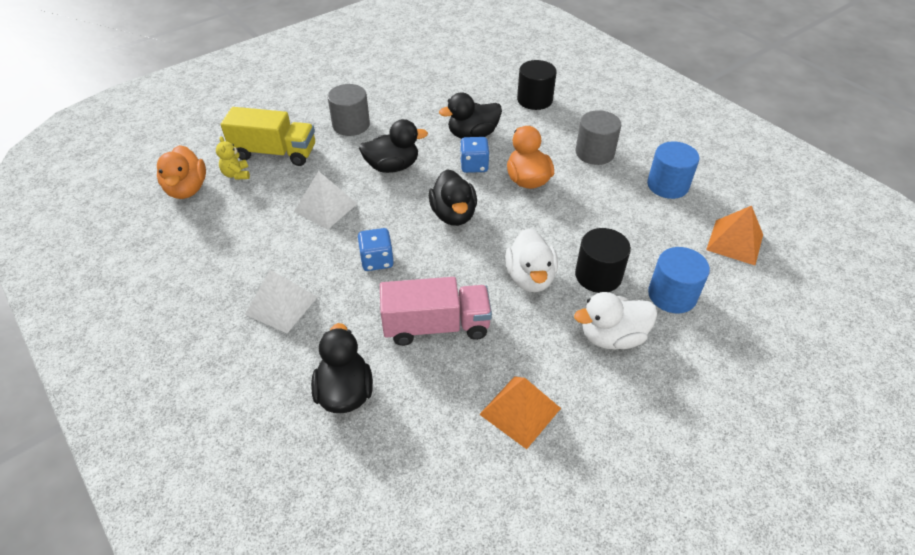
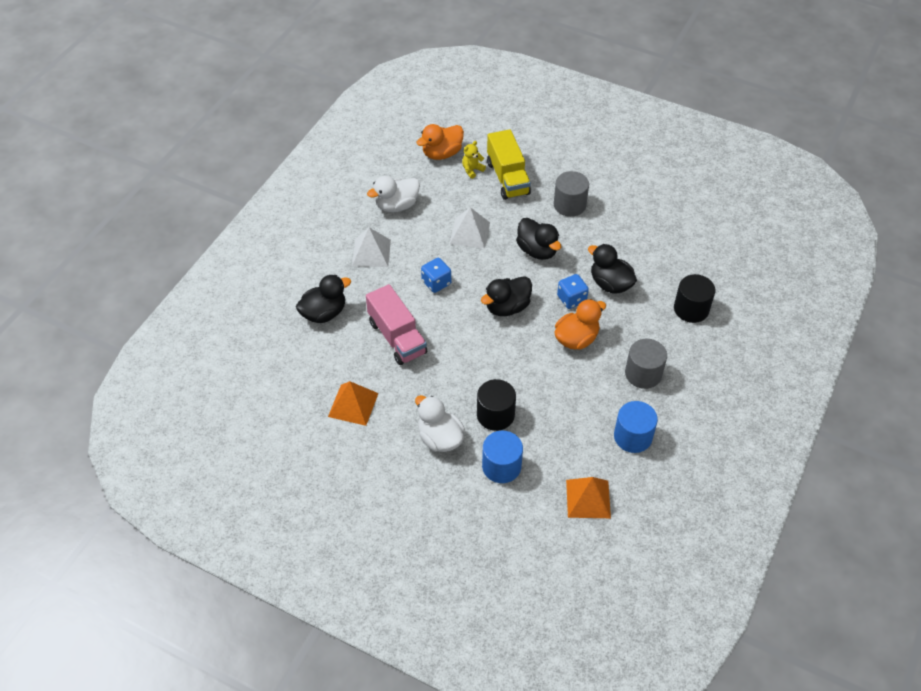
camera: 65 degrees right, 5 degrees up
white duck [505,228,558,292] -> white duck moved to [367,176,420,212]

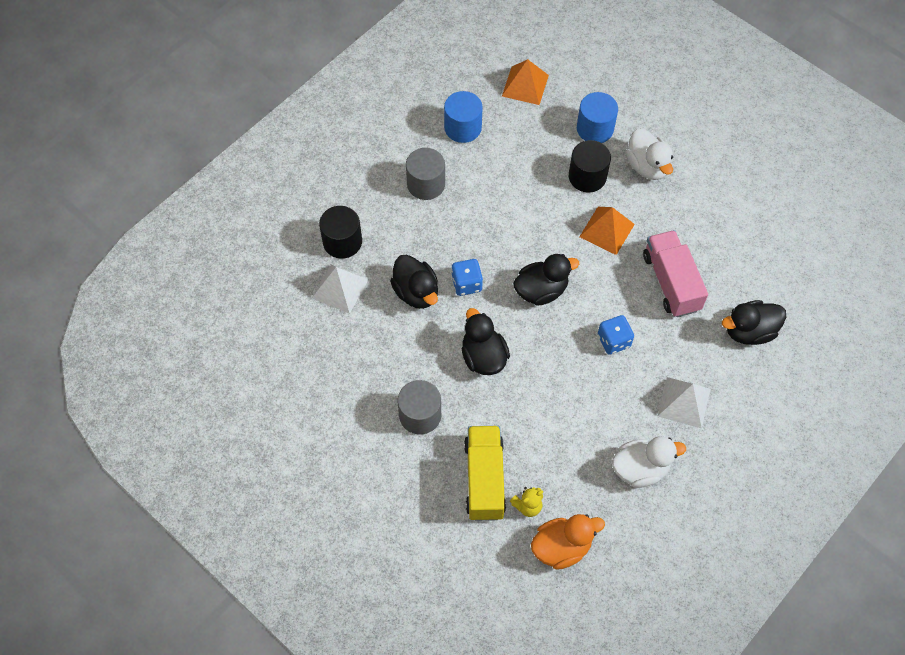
camera: 165 degrees left, 10 degrees up
orange pyramid [328,381,379,426] -> orange pyramid moved to [579,207,635,255]
white pyramid [450,207,490,248] -> white pyramid moved to [312,265,369,314]
orange duck [554,299,606,350] -> none

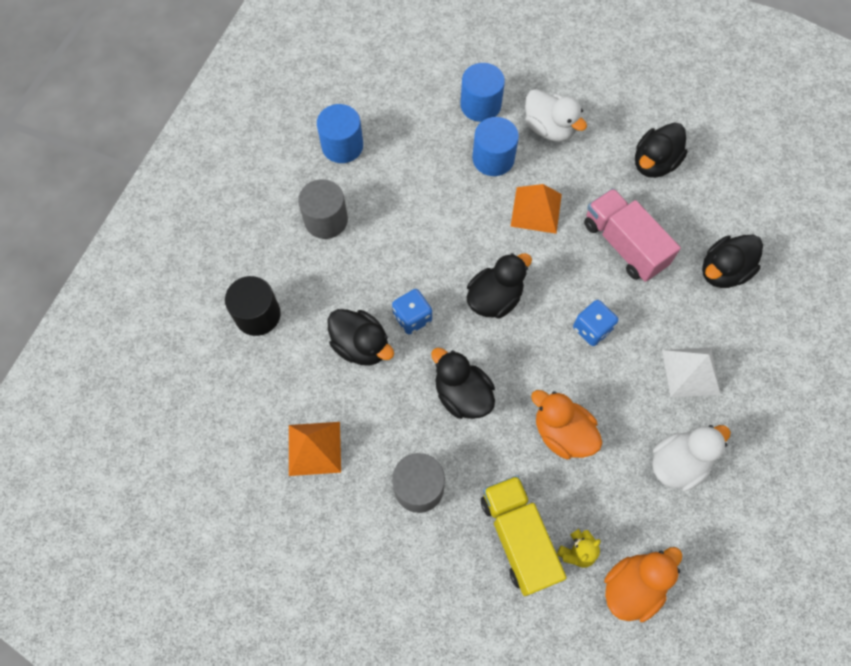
camera: 20 degrees left, 5 degrees up
white pyramid [312,265,369,314] -> none
orange pyramid [502,59,549,105] -> orange pyramid moved to [289,422,341,476]
black cylinder [569,140,611,193] -> blue cylinder [472,117,519,176]
none -> orange duck [531,390,603,459]
none -> black duck [635,122,688,178]

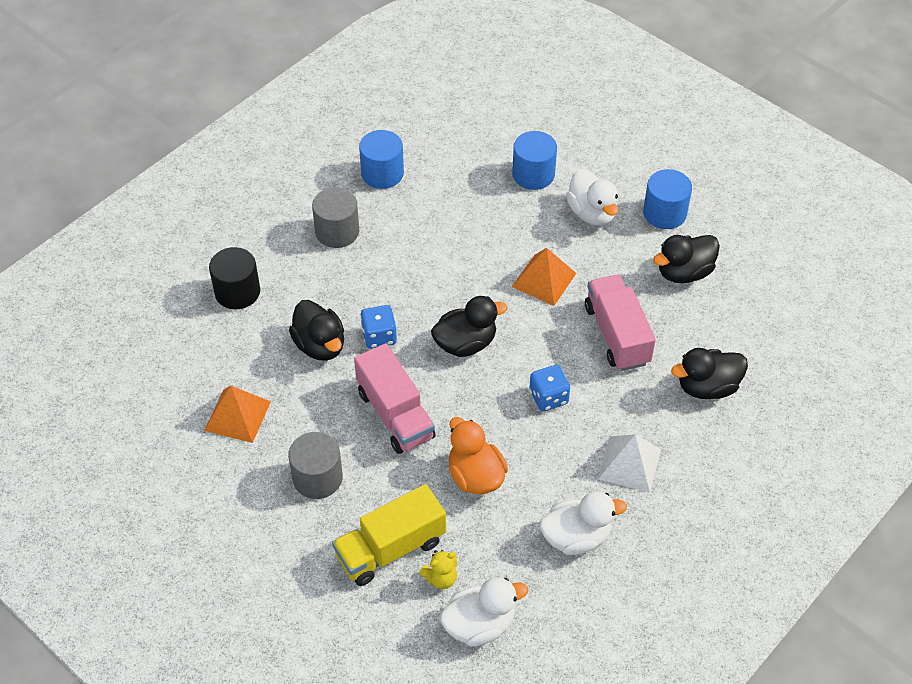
camera: 20 degrees right, 15 degrees down
black duck [431,348,495,419] -> pink truck [354,343,435,454]
blue cylinder [472,117,519,176] -> blue cylinder moved to [643,169,692,229]
yellow truck [481,475,566,596] -> yellow truck turned 120 degrees counterclockwise [332,484,446,586]
orange duck [604,547,682,622] -> white duck [440,578,528,647]

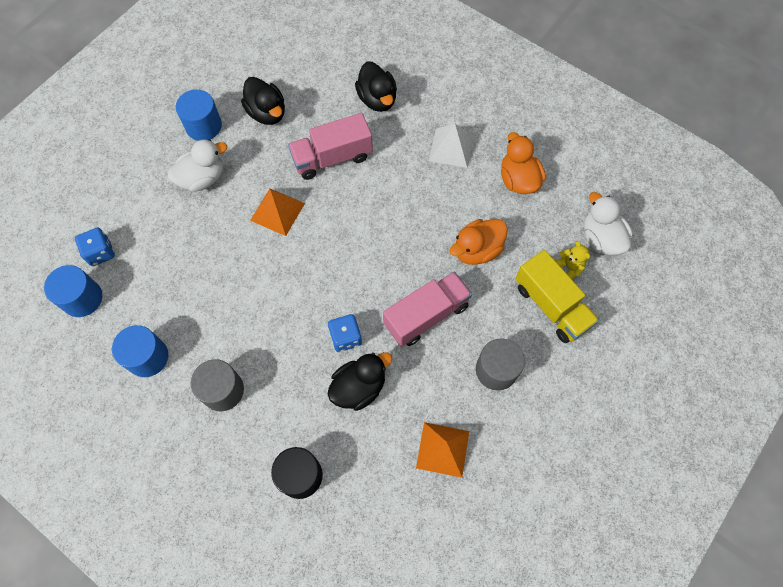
camera: 95 degrees left, 15 degrees up
black duck [431,296,508,357] -> none
blue cylinder [512,131,557,190] -> blue cylinder moved to [44,265,102,317]
blue dice [529,365,570,412] -> blue dice moved to [75,228,115,266]
white duck [540,492,627,555] -> orange duck [501,132,546,194]

